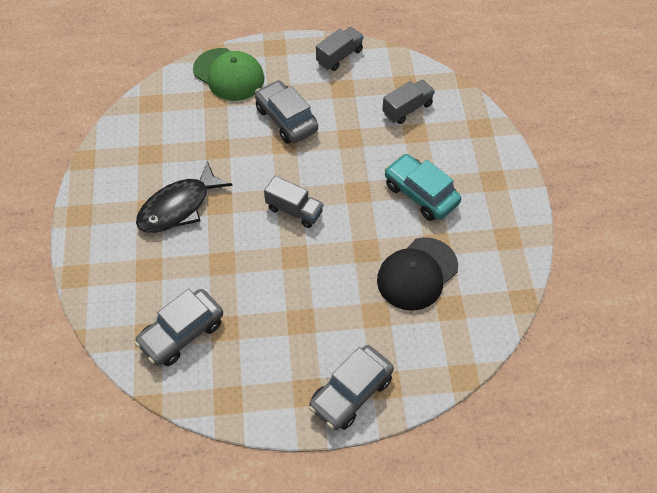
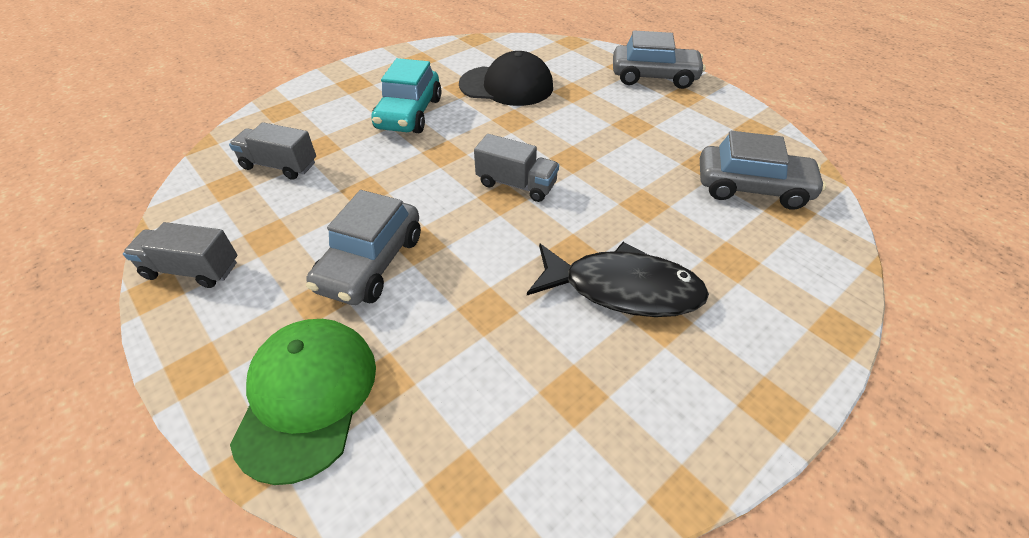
camera: 125 degrees left, 10 degrees down
grey truck [264,176,323,228] -> grey truck turned 120 degrees clockwise [474,134,559,202]

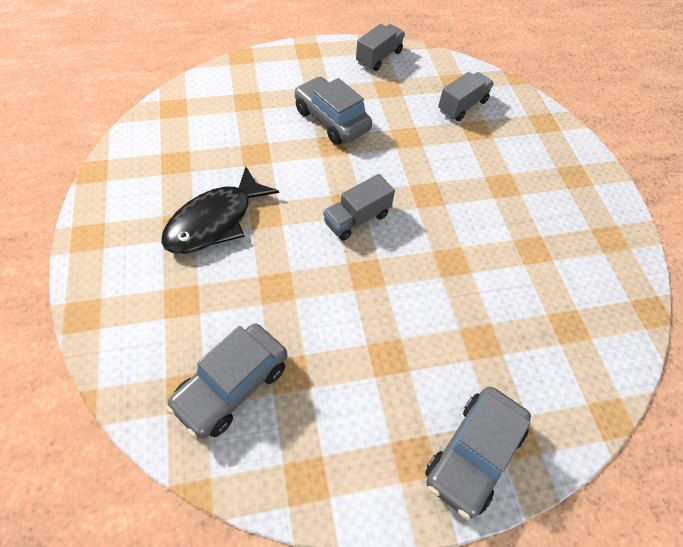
camera: 115 degrees right, 10 degrees up
green cap [230,319,376,485] -> none
turquoise car [371,58,442,133] -> none
black cap [459,51,553,106] -> none

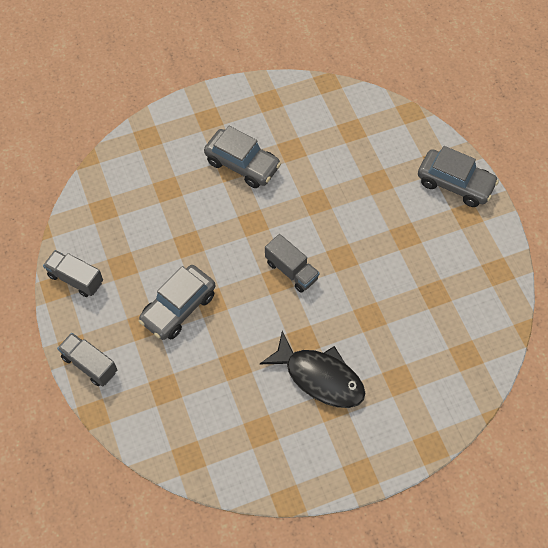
camera: 95 degrees left, 5 degrees up
grey car [166,324,287,439] -> grey car moved to [204,126,281,188]
grey truck [438,72,494,121] -> grey truck moved to [57,333,117,387]

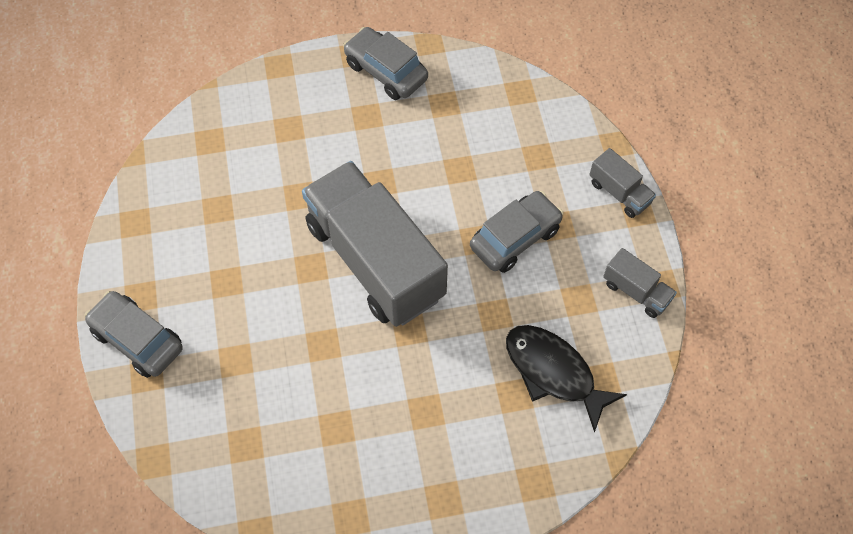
camera: 170 degrees left, 0 degrees up
grey car [204,126,281,188] -> grey car moved to [343,27,428,100]
black fish [260,331,366,408] -> black fish moved to [506,325,627,433]
grey truck [265,234,320,293] -> grey truck [302,161,448,327], size x2.39

